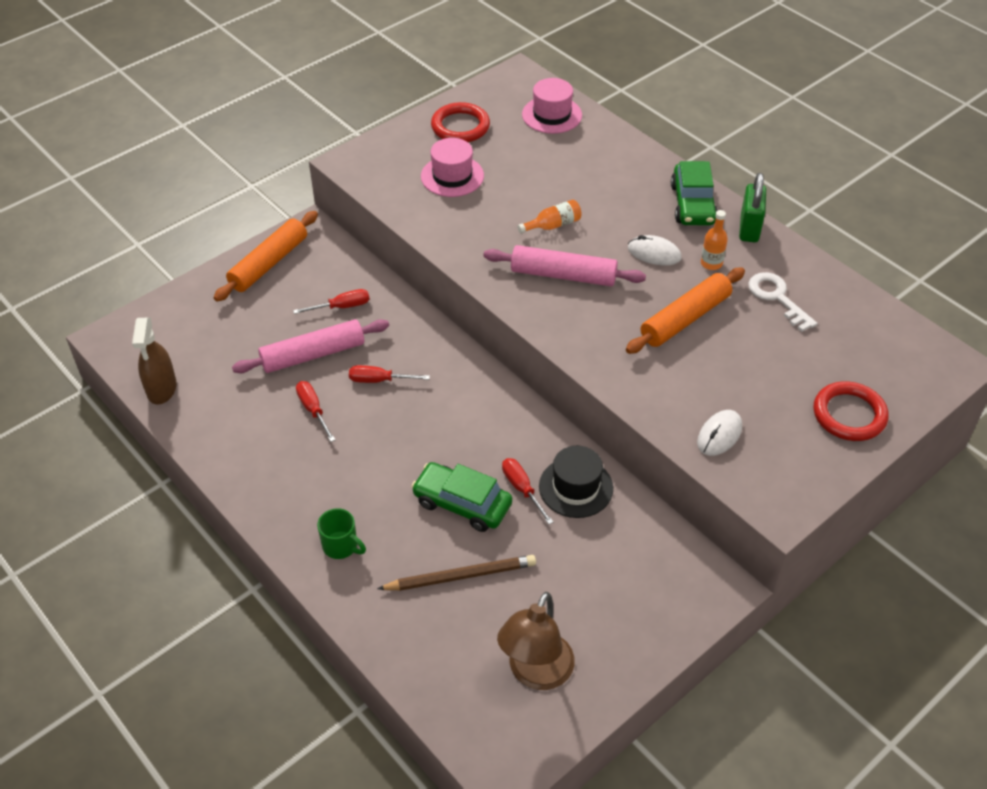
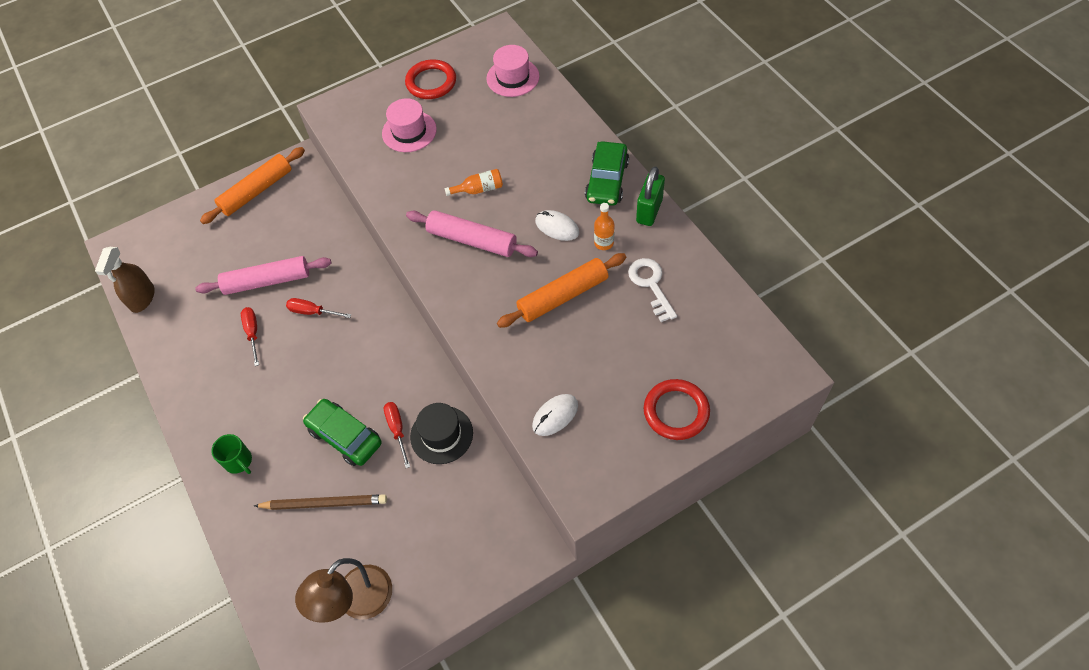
camera: 15 degrees right, 10 degrees up
red screwdriver [293,289,370,314] -> none

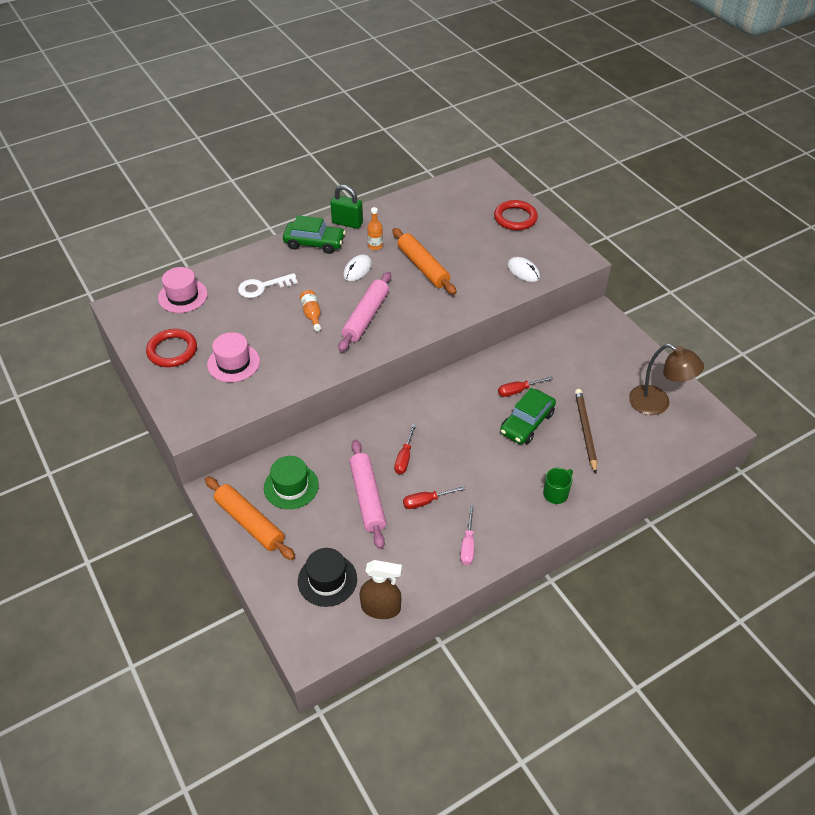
camera: 95 degrees left, 10 degrees down
black hat [410,403,473,464] -> black hat moved to [298,548,357,607]
white key [628,258,677,322] -> white key moved to [238,273,298,298]
none -> green hat [264,456,319,509]
none -> pink screwdriver [460,506,474,565]

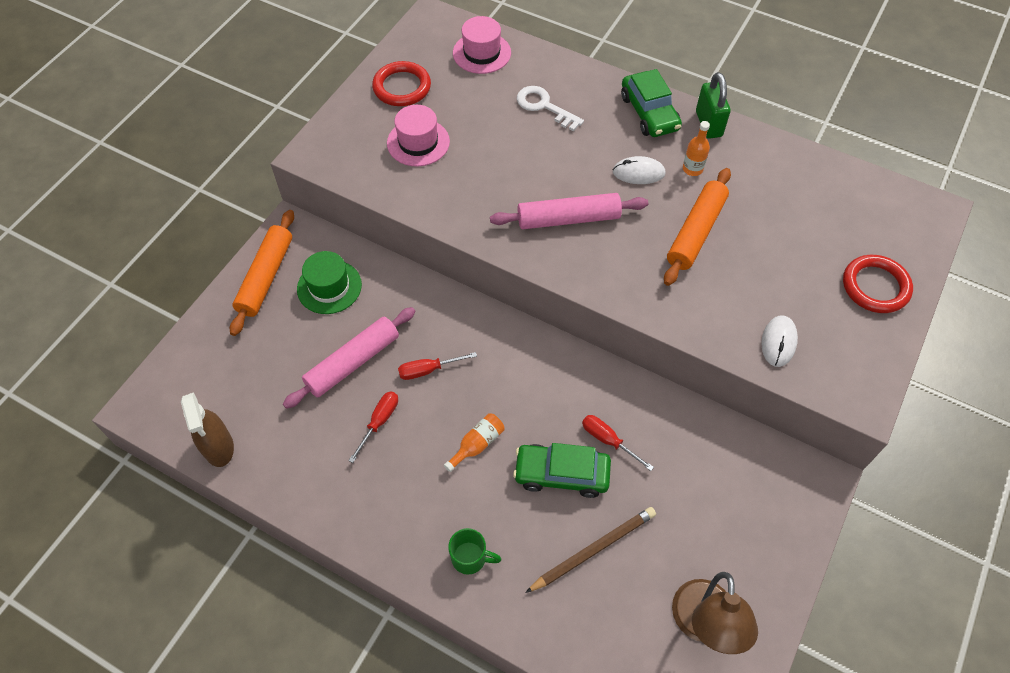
camera: 60 degrees right, 10 degrees up
black hat [298,548,357,607] -> none
orange bottle [300,290,321,331] -> orange bottle moved to [444,413,504,472]
red screwdriver [403,486,466,509] -> red screwdriver turned 75 degrees clockwise [348,391,398,463]
pink screwdriver [460,506,474,565] -> none

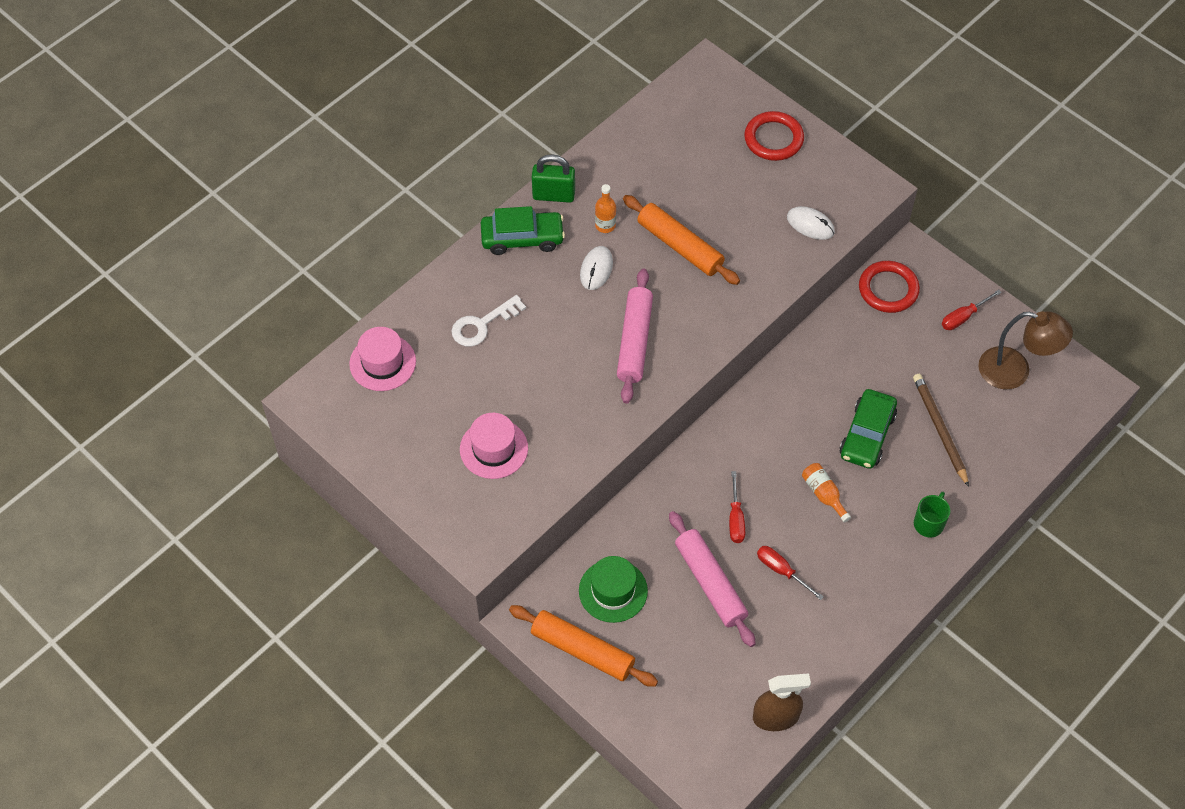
camera: 75 degrees left, 0 degrees up
red ring [372,61,431,106] -> red ring moved to [859,261,920,313]
red screwdriver [582,415,654,471] -> red screwdriver moved to [942,289,1002,330]

